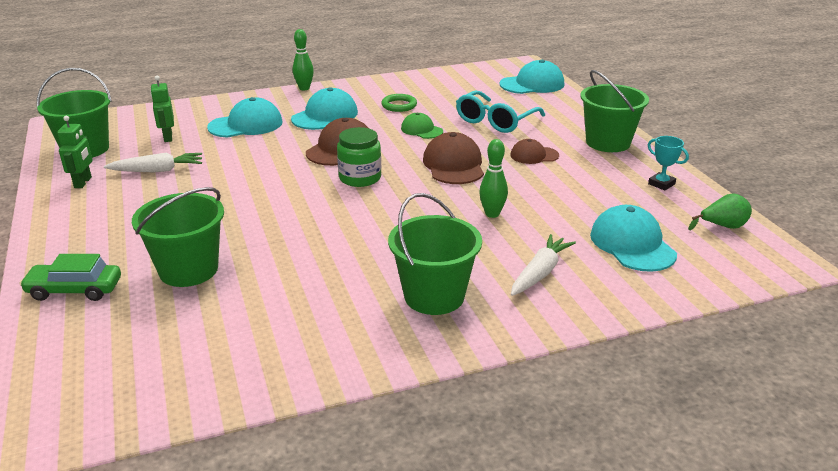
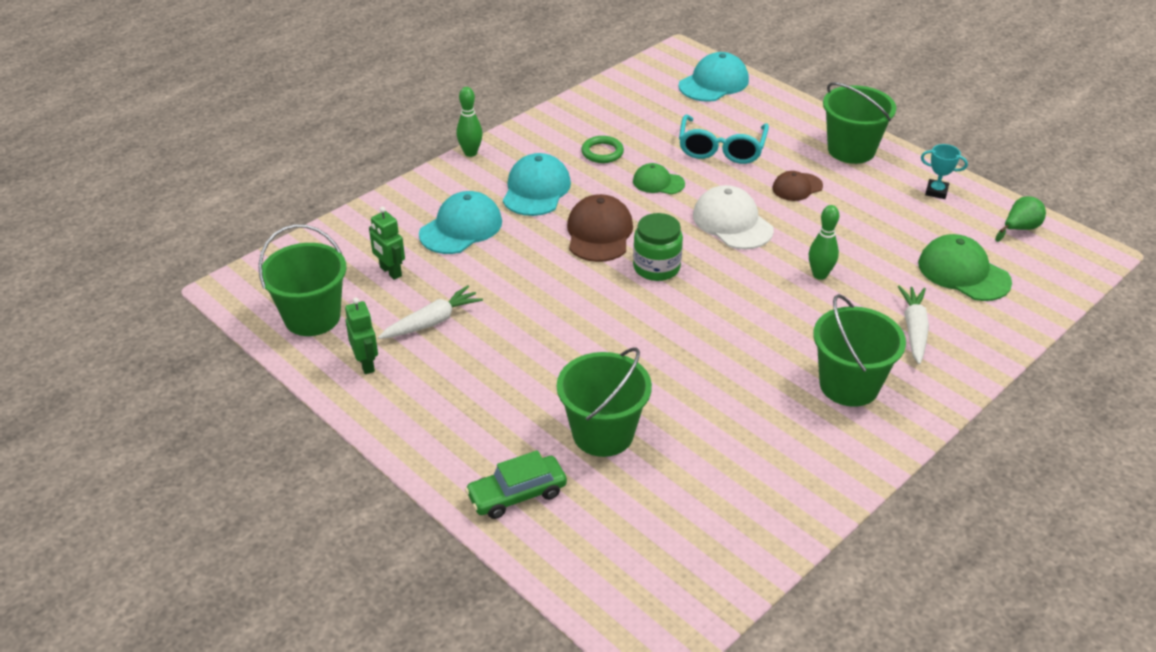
camera: 25 degrees left, 10 degrees up
brown cap [423,132,484,184] -> white cap [693,185,774,249]
turquoise cap [590,205,677,272] -> green cap [918,234,1012,301]

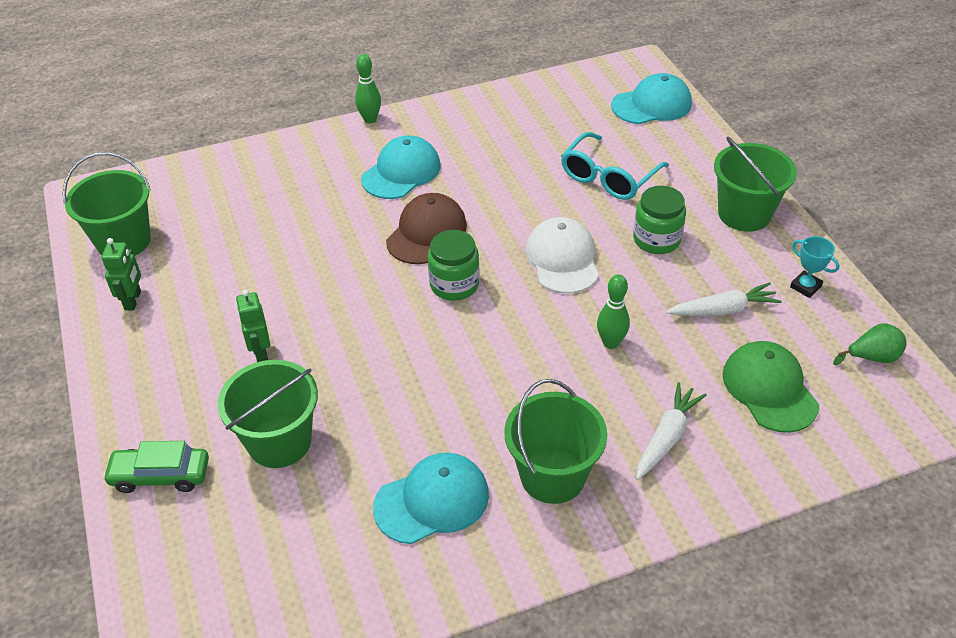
camera: 25 degrees right, 5 degrees up
green robot [369,207,405,280] -> green robot moved to [236,290,270,362]
white carrot [378,285,483,339] -> white carrot moved to [666,282,782,316]
turquoise cap [419,191,502,254] -> turquoise cap moved to [373,453,489,544]
green ring [581,136,624,163] -> none
green cap [633,163,685,194] -> none
brown cap [772,171,823,201] -> green jar [633,186,686,254]

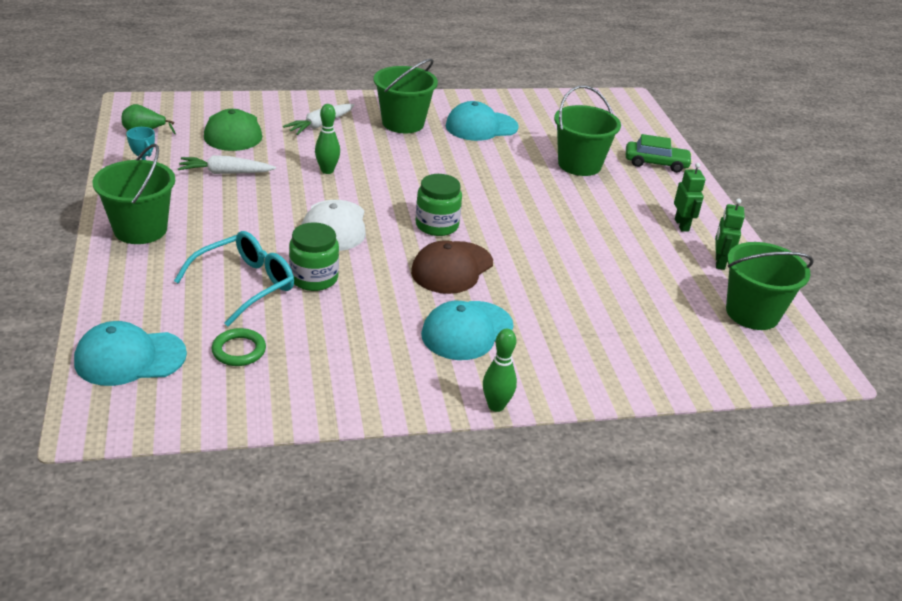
camera: 175 degrees left, 10 degrees down
green robot [236,290,270,362] -> green robot moved to [674,163,705,232]
green jar [633,186,686,254] -> green jar moved to [289,222,339,291]
none -> green ring [212,328,266,366]

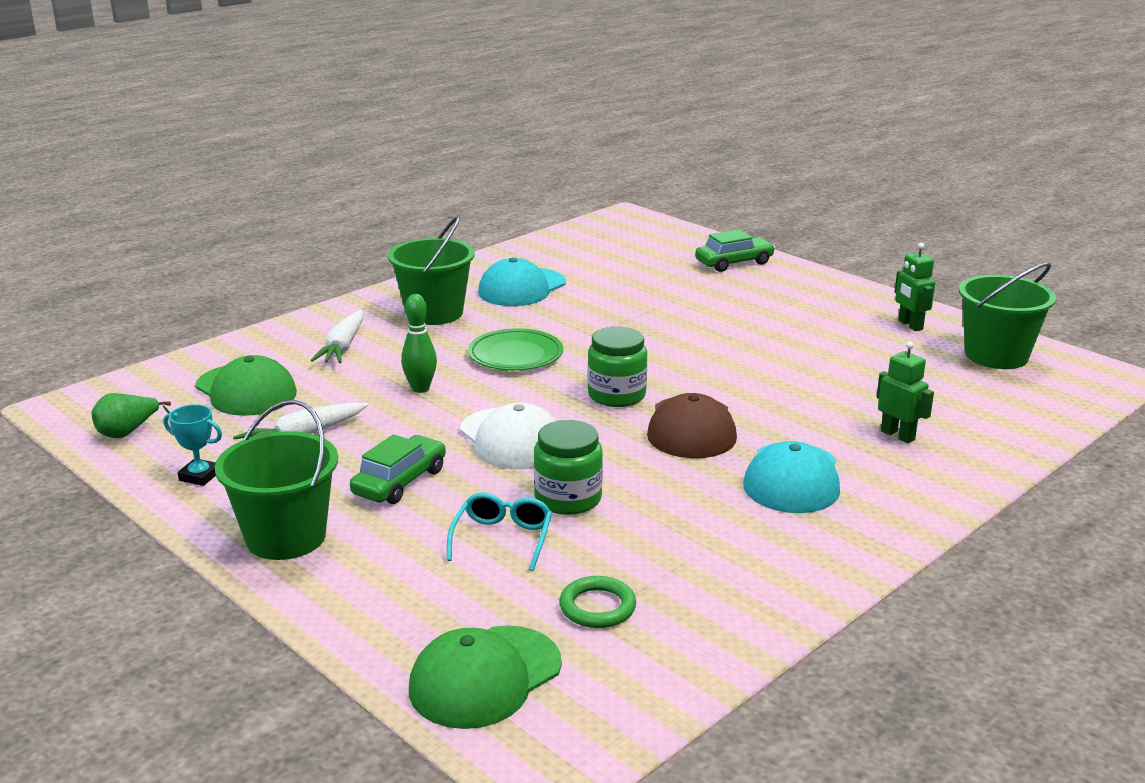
camera: 30 degrees left, 10 degrees down
turquoise cap [74,321,187,386] -> green cap [409,625,562,729]
turquoise glasses [174,231,294,326] -> turquoise glasses [446,493,552,571], size x0.66
green bowling pin [483,329,517,412] -> none
green bucket [554,85,621,176] -> none
green robot [674,163,705,232] -> green robot moved to [877,341,934,443]
none -> green car [350,434,446,504]
none -> green plate [468,328,563,371]

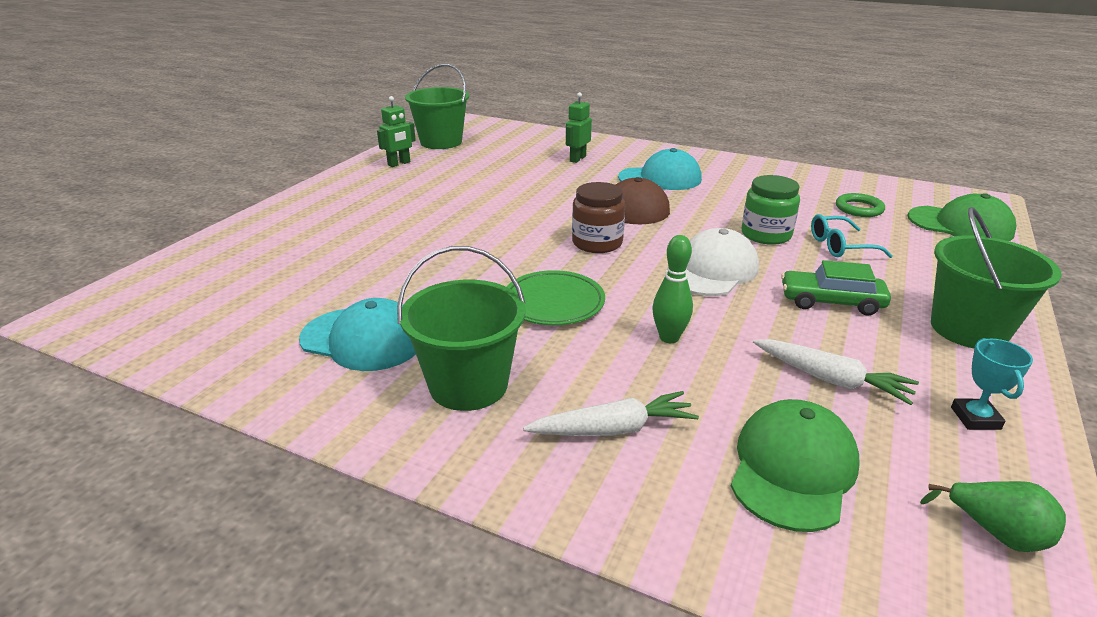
camera: 110 degrees left, 5 degrees up
green jar [588,326,647,407] -> brown jar [572,182,625,253]
green car [695,229,775,272] -> none

